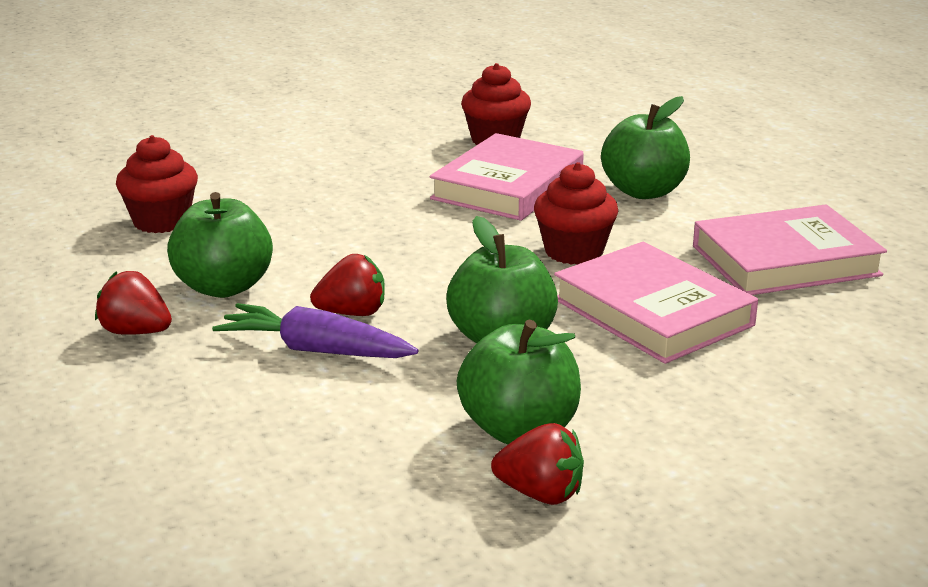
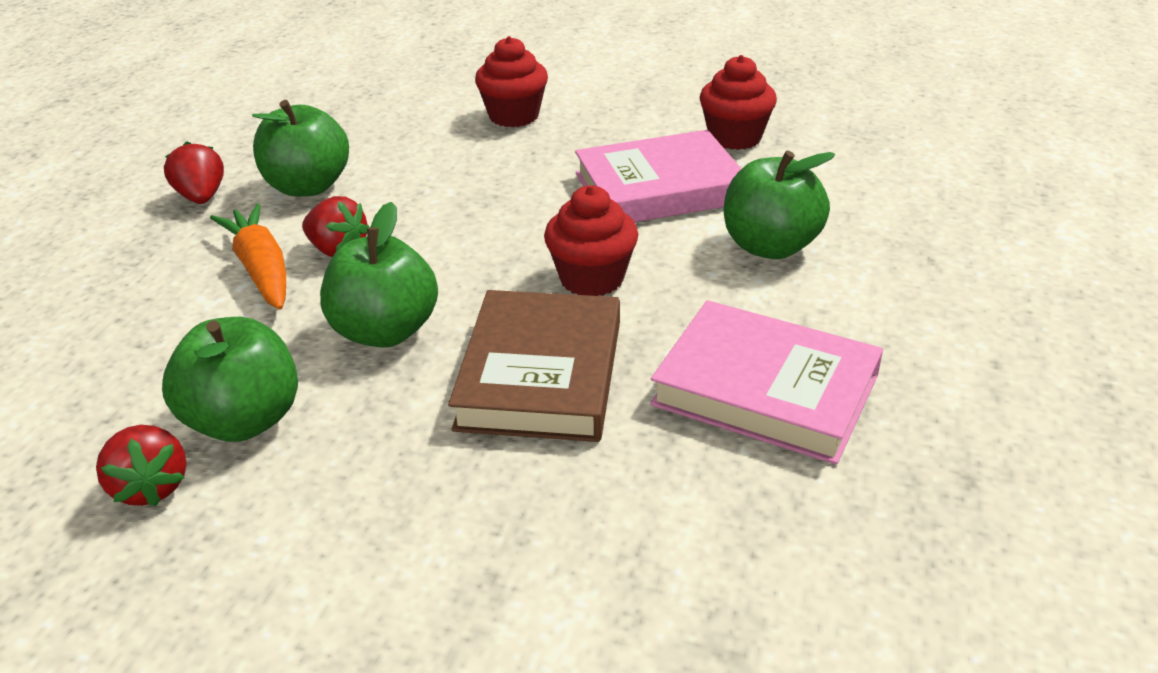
camera: 45 degrees right, 10 degrees up
red cupcake [116,135,198,233] -> red cupcake moved to [475,36,548,127]
purple carrot [212,303,418,358] -> orange carrot [210,204,286,310]
pink book [554,242,758,364] -> brown book [448,290,620,442]

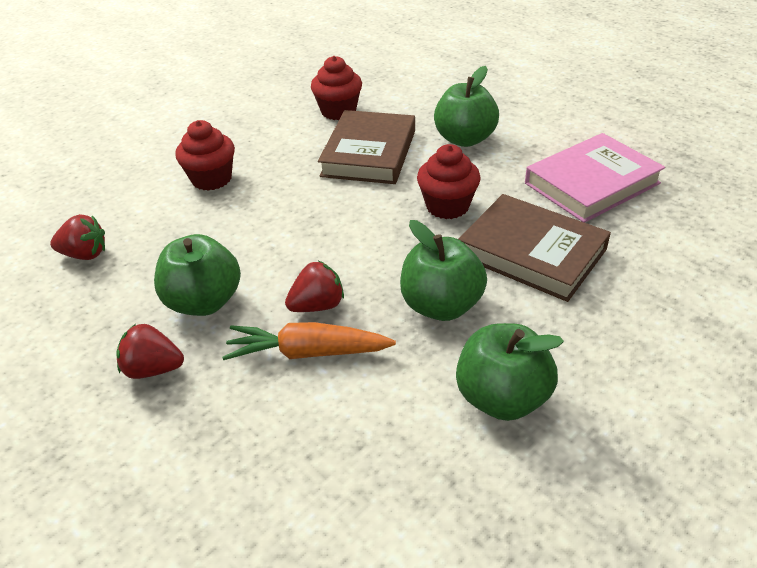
camera: 60 degrees left, 5 degrees up
red strawberry [96,425,187,506] -> red strawberry moved to [50,214,105,260]
pink book [575,130,741,222] -> brown book [318,110,415,184]

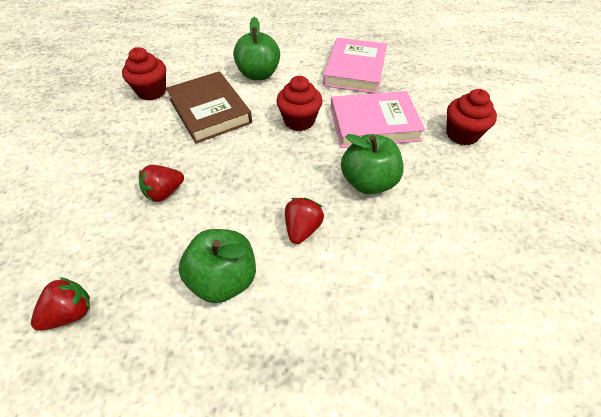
camera: 45 degrees left, 10 degrees up
red strawberry [117,324,184,379] -> red strawberry moved to [139,165,184,202]
red cupcake [175,120,235,191] -> red cupcake moved to [446,89,497,145]
orange carrot [222,322,396,360] -> none
green apple [456,323,564,421] -> none
brown book [458,194,611,302] -> pink book [331,91,425,148]

